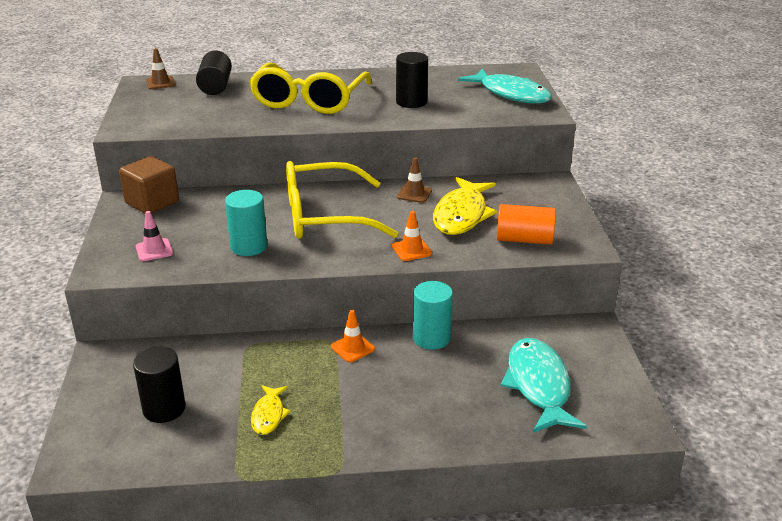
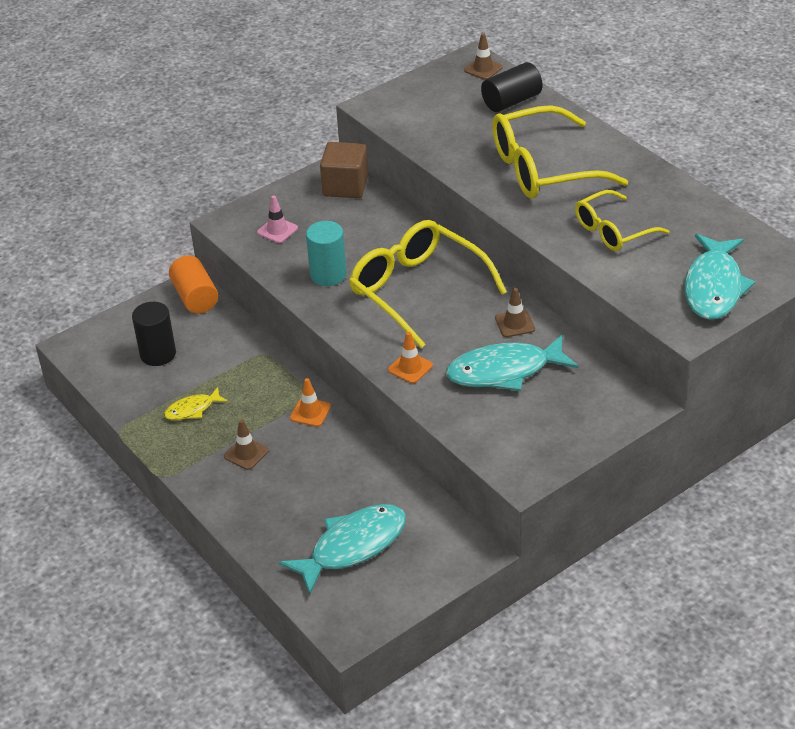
camera: 60 degrees right, 10 degrees up
black cylinder [396,52,428,108] -> yellow glasses [575,190,669,251]
turquoise cylinder [413,281,453,350] -> none
yellow fish [433,177,497,235] -> turquoise fish [446,335,578,391]
orange cylinder [497,204,556,245] -> orange cylinder moved to [169,255,218,314]
none -> brown traffic cone [224,419,269,470]

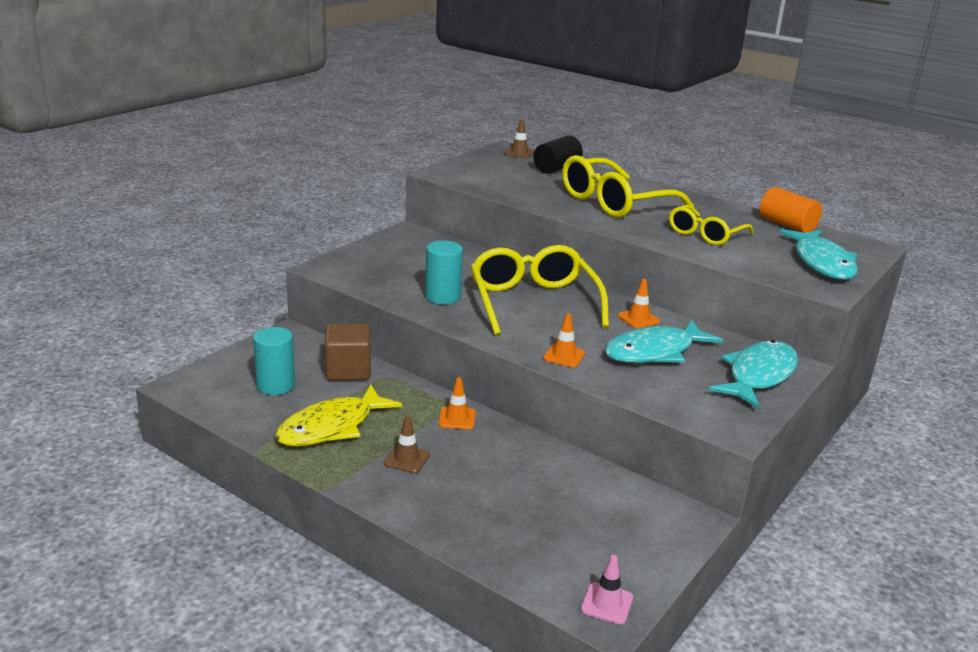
camera: 20 degrees left, 15 degrees down
black cylinder [132,302,176,366] -> turquoise cylinder [253,327,295,395]
yellow fish [164,387,228,420] -> yellow fish [275,385,402,447], size x1.94
orange cylinder [169,255,218,314] -> orange cylinder moved to [760,187,822,233]
pink traffic cone [257,196,298,243] -> pink traffic cone moved to [581,555,633,625]
turquoise fish [279,504,406,595] -> turquoise fish moved to [709,340,798,409]
brown cube [320,142,369,198] -> brown cube moved to [325,323,371,381]
yellow glasses [349,220,507,348] -> yellow glasses turned 45 degrees clockwise [471,245,609,335]
brown traffic cone [495,288,535,337] -> orange traffic cone [618,279,660,329]

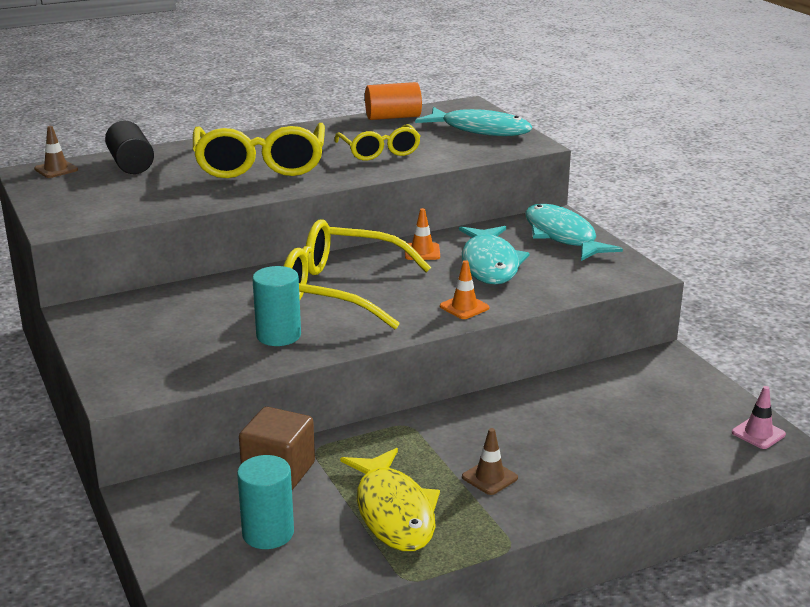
camera: 60 degrees left, 0 degrees up
orange traffic cone [438,377,476,430] -> none

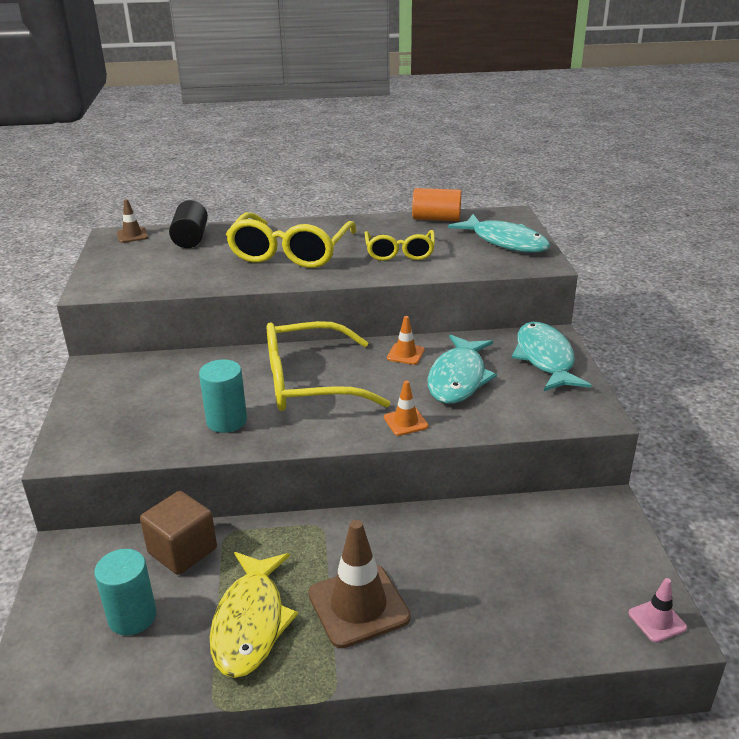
camera: 20 degrees right, 5 degrees up
yellow glasses [284,219,431,329] -> yellow glasses turned 45 degrees counterclockwise [267,321,390,411]
brown traffic cone [462,428,518,495] -> brown traffic cone [308,520,411,648], size x1.98

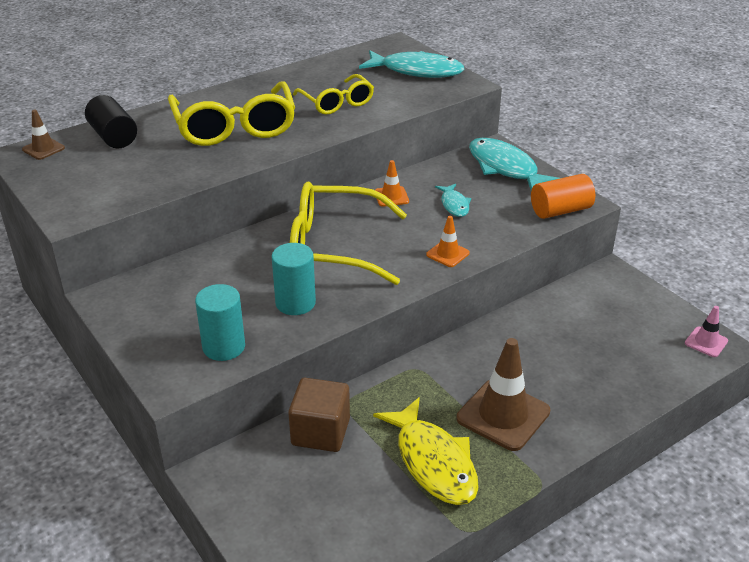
camera: 30 degrees left, 5 degrees up
turquoise cylinder [94,549,157,636] -> turquoise cylinder moved to [195,284,245,361]
yellow glasses [267,321,390,411] -> yellow glasses turned 45 degrees clockwise [290,181,407,285]
orange cylinder [412,188,461,221] -> orange cylinder moved to [531,174,595,219]
turquoise fish [427,334,497,404] -> turquoise fish [435,184,471,217], size x0.51

